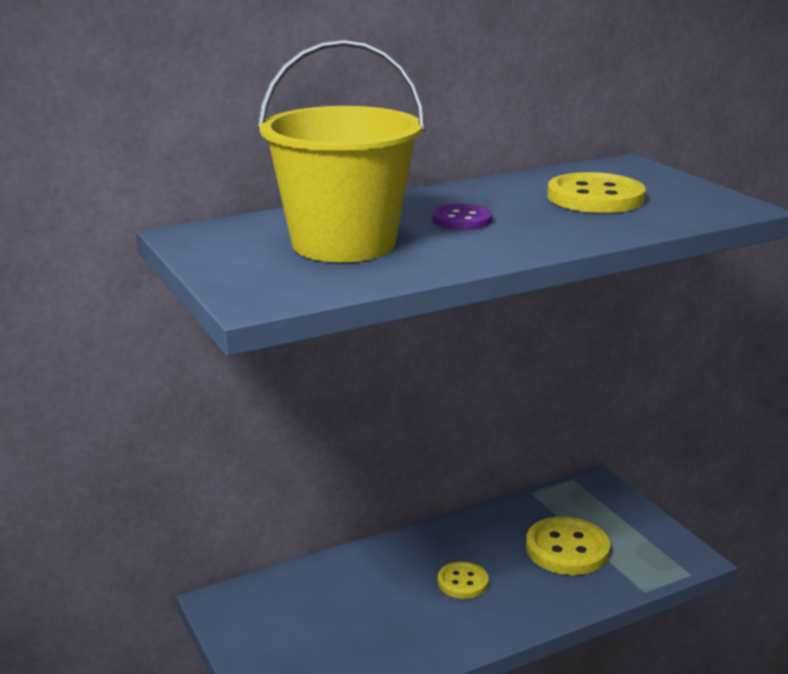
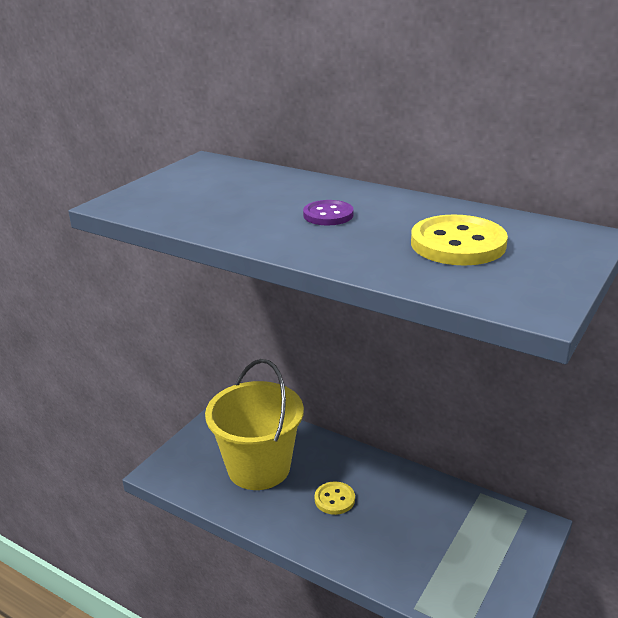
camera: 60 degrees right, 5 degrees up
yellow bucket [258,39,426,262] -> yellow bucket moved to [205,359,304,490]
yellow button [526,516,610,575] -> none

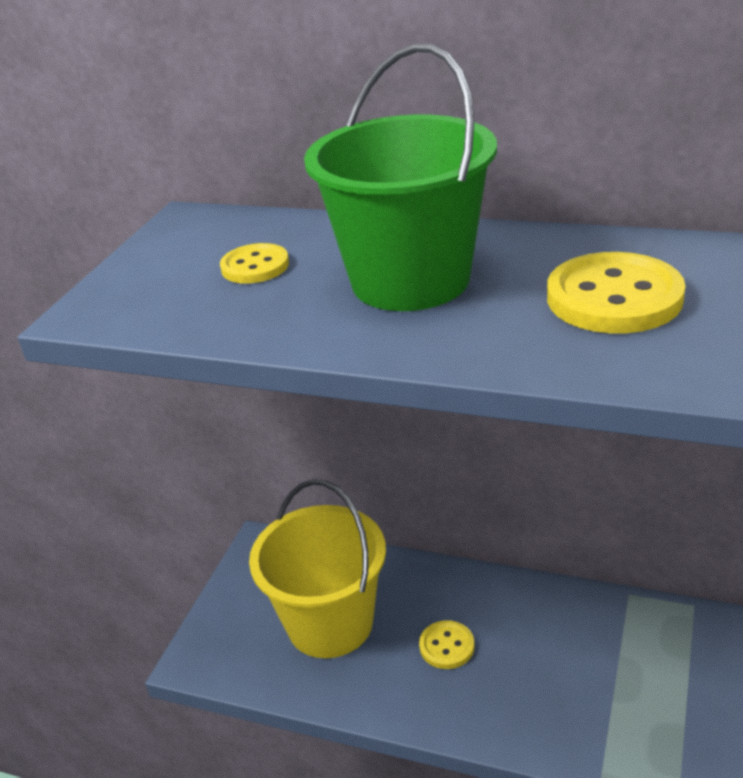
camera: 10 degrees left, 5 degrees up
purple button [303,200,354,225] -> green bucket [304,44,497,311]
none -> yellow button [220,243,289,284]

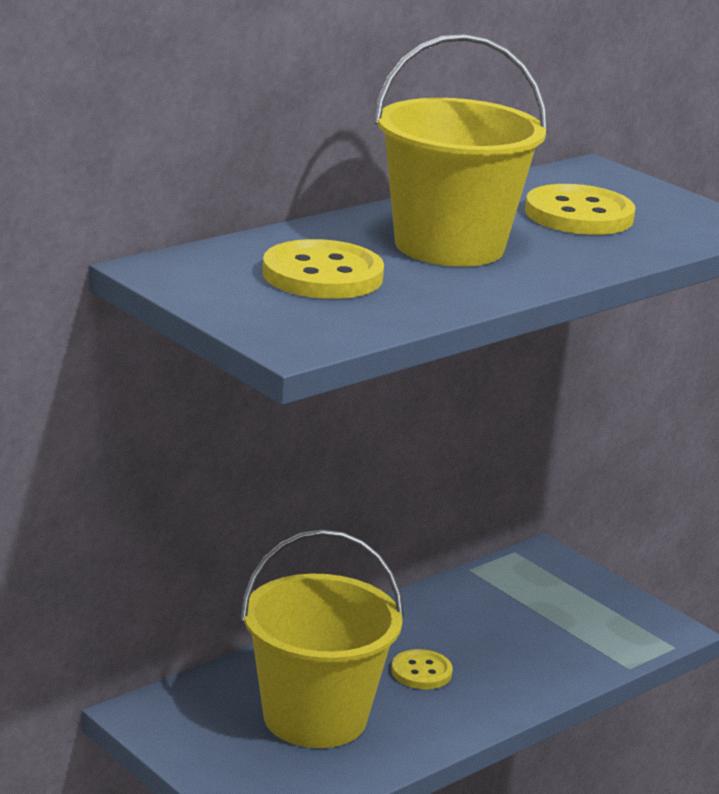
camera: 65 degrees left, 10 degrees down
yellow button [220,243,289,284] -> yellow button [262,239,384,299], size x1.71
green bucket [304,44,497,311] -> yellow bucket [374,34,548,267]

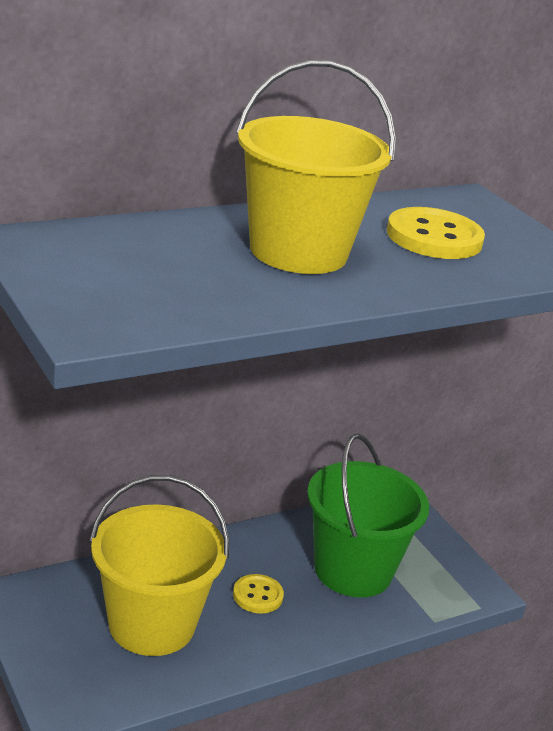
camera: 10 degrees right, 5 degrees up
yellow button [262,239,384,299] -> none
none -> green bucket [307,434,429,597]

